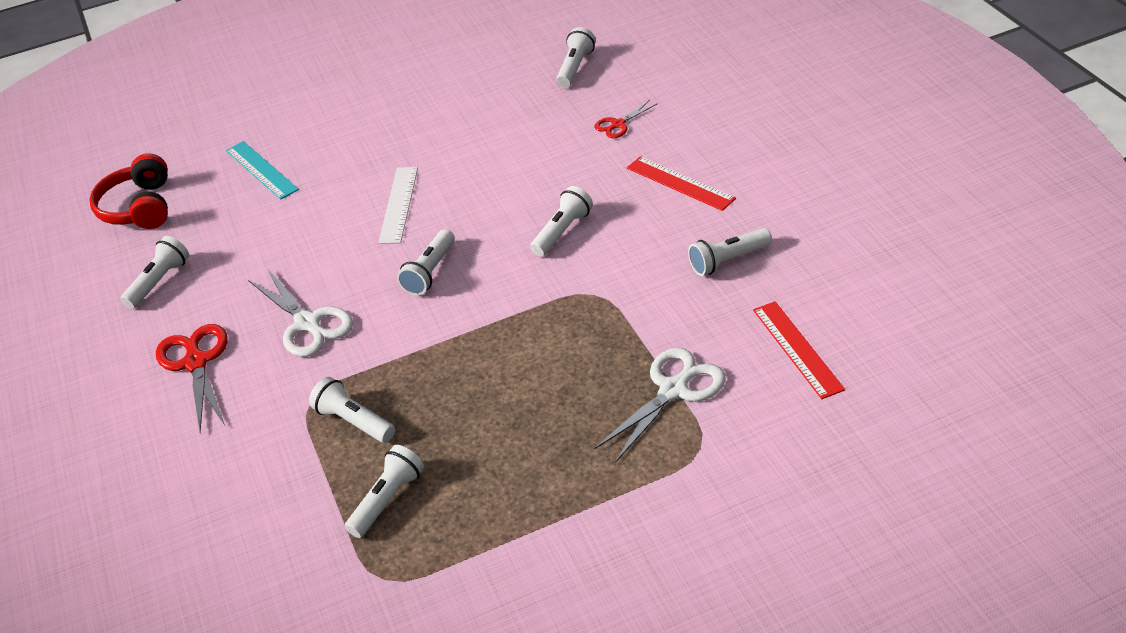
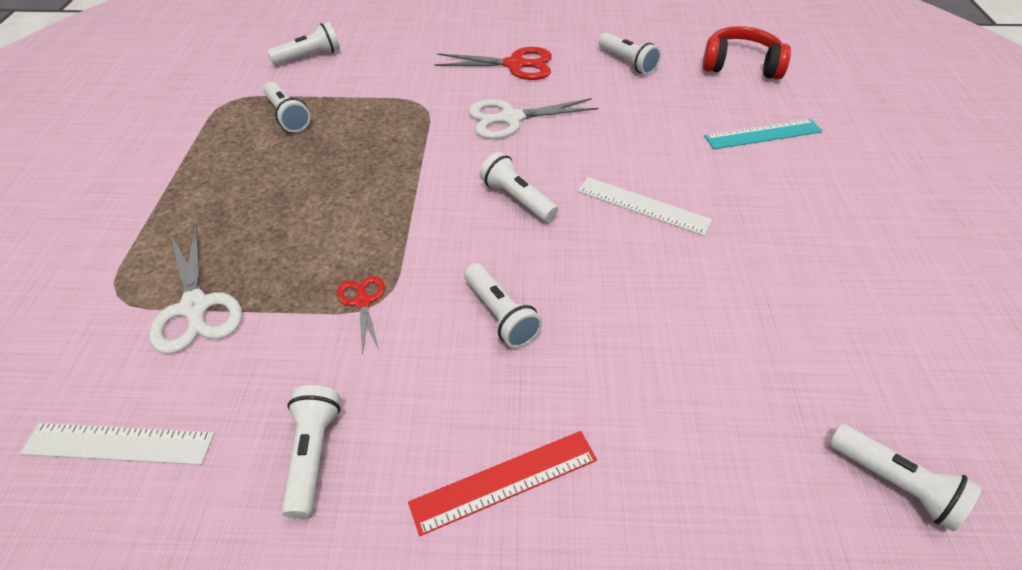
camera: 110 degrees right, 5 degrees up
white flashlight [309,377,395,443] -> white flashlight moved to [267,22,340,65]
red scissors [594,100,657,138] -> red scissors moved to [337,276,385,355]
red ruler [753,301,845,399] -> white ruler [20,423,215,465]

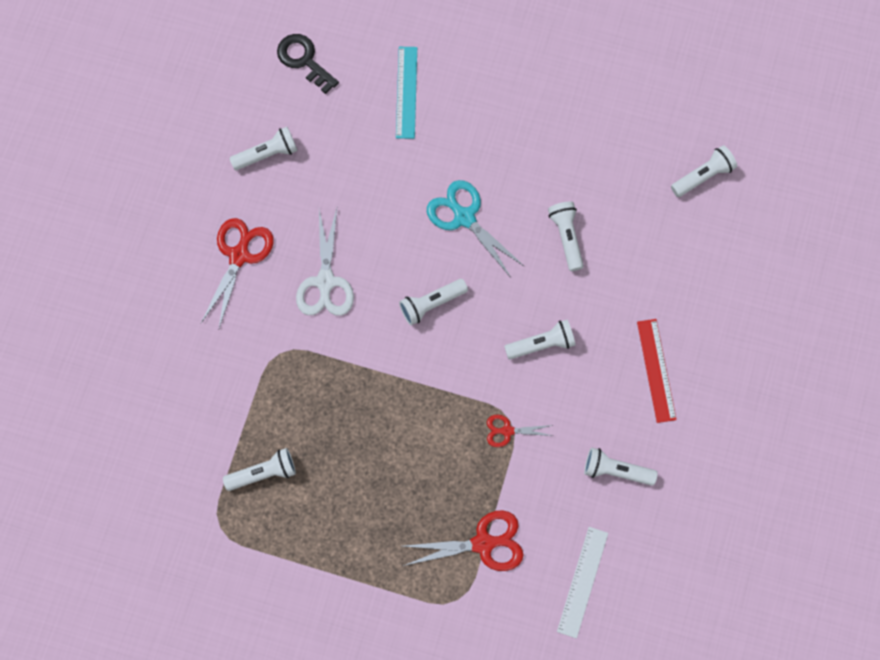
camera: 75 degrees left, 25 degrees up
white scissors [149,225,242,354] -> red scissors [403,510,524,571]
white flashlight [267,22,340,65] -> white flashlight moved to [548,202,584,271]
white ruler [578,177,712,236] -> turquoise scissors [427,180,525,276]
red headphones [703,26,791,80] -> black key [277,34,339,94]

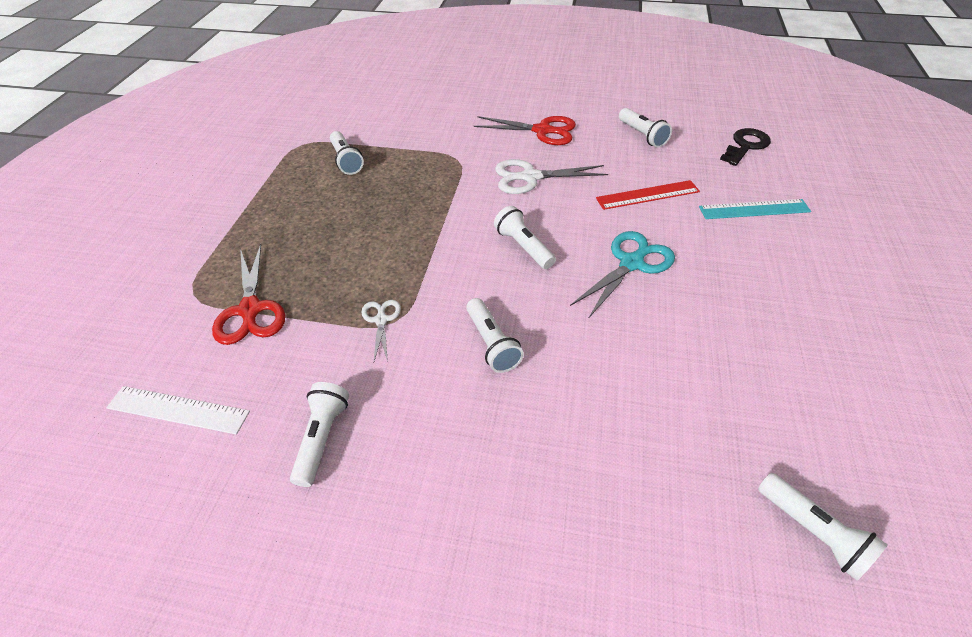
camera: 85 degrees right, 25 degrees down
red scissors [487,415,553,447] -> white scissors [361,300,401,362]
white flashlight [548,202,584,271] -> none
red ruler [637,319,677,423] -> red ruler moved to [596,180,700,210]

